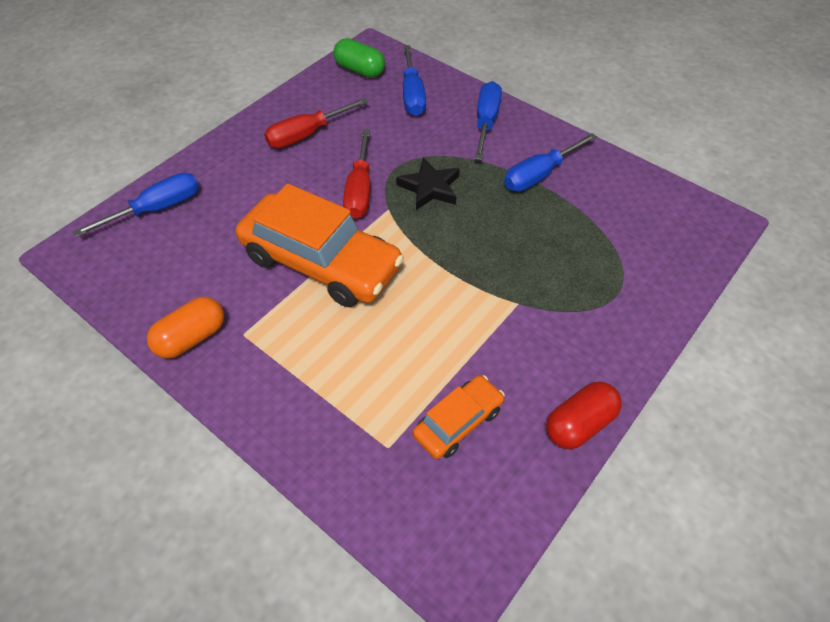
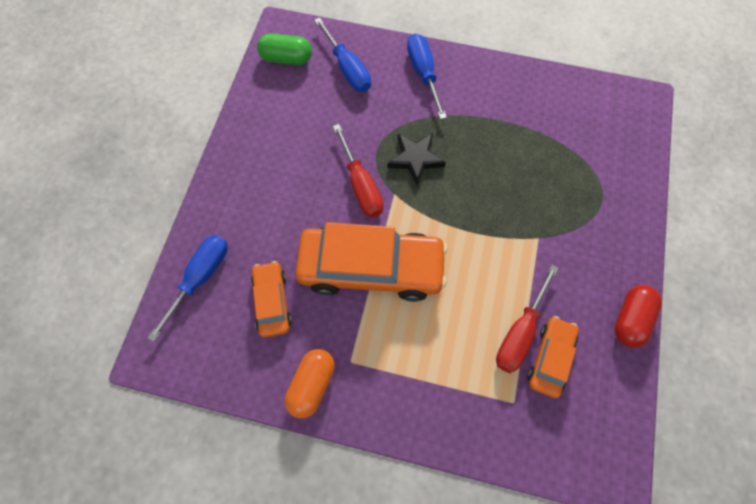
camera: 25 degrees left, 15 degrees up
red screwdriver [264,98,369,148] -> red screwdriver moved to [496,265,559,373]
blue screwdriver [504,133,597,192] -> none
none -> orange car [251,261,292,337]

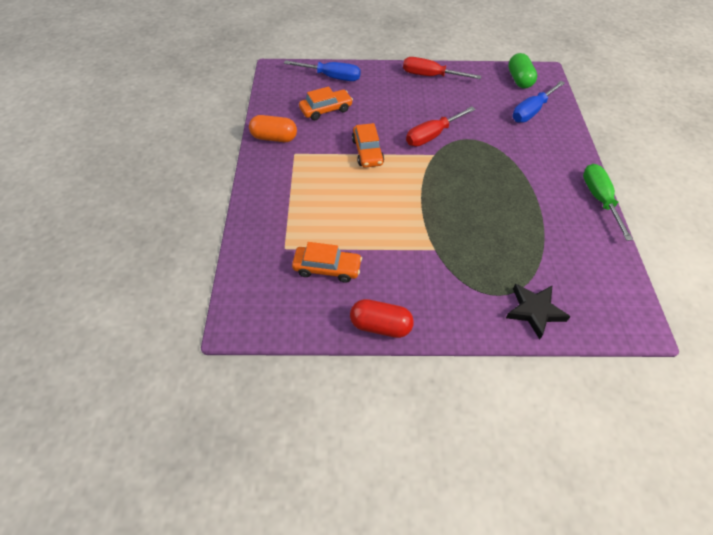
camera: 75 degrees right, 15 degrees down
orange car [296,222,448,302] -> orange car [352,123,384,168], size x0.51
black star [388,133,446,185] -> black star moved to [506,283,571,339]
blue screwdriver [407,34,447,119] -> none
red screwdriver [496,265,559,373] -> red screwdriver moved to [403,57,481,79]
none -> green screwdriver [583,164,633,241]

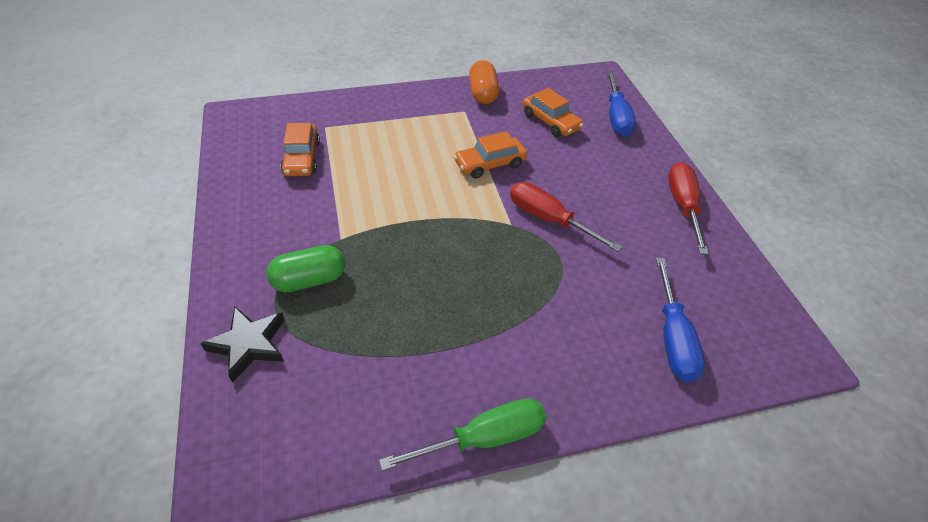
camera: 75 degrees right, 5 degrees down
red capsule [350,299,414,338] -> none
green capsule [508,53,537,89] -> green capsule moved to [266,245,345,292]
blue screwdriver [512,81,565,123] -> blue screwdriver turned 120 degrees counterclockwise [656,258,705,382]

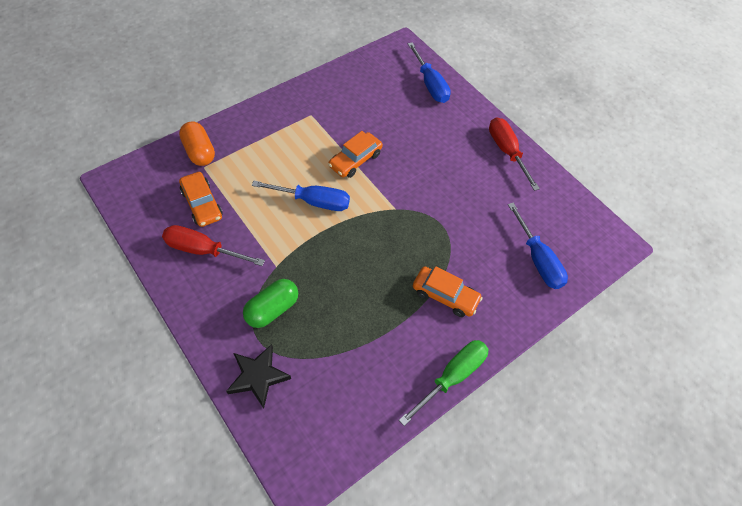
camera: 25 degrees left, 10 degrees up
orange capsule [469,60,499,104] -> orange capsule moved to [179,121,215,166]
red screwdriver [510,182,622,252] -> red screwdriver moved to [162,225,265,266]
orange car [523,88,583,137] -> orange car moved to [413,266,483,317]
none -> blue screwdriver [252,181,350,211]

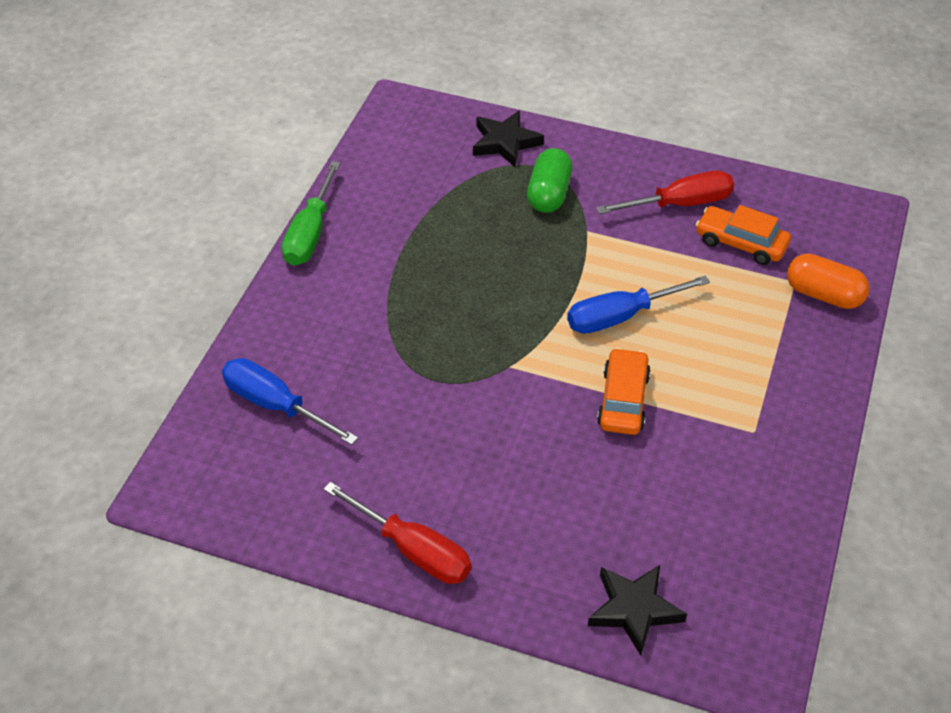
camera: 150 degrees right, 10 degrees down
blue screwdriver [408,42,451,103] -> black star [588,565,687,656]
orange car [413,266,483,317] -> none

